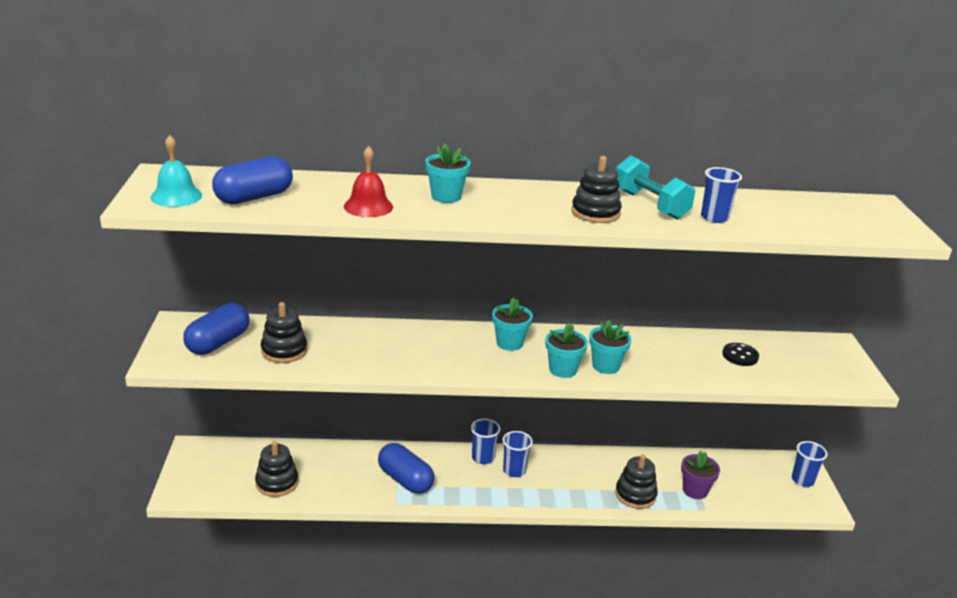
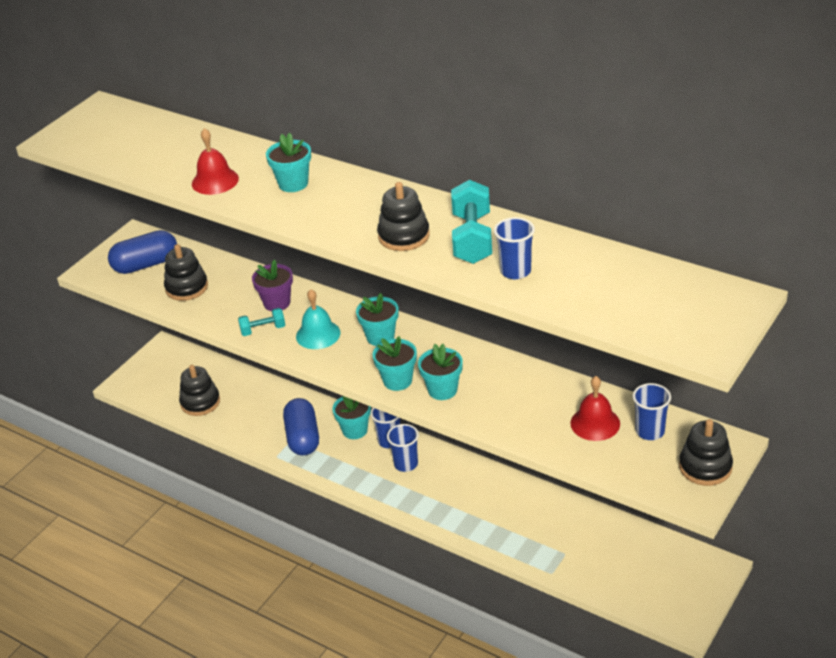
camera: 40 degrees right, 10 degrees up
turquoise bell [150,135,202,207] -> turquoise bell moved to [296,289,341,349]
blue capsule [212,156,293,204] -> none
black stacking toy [615,454,658,509] -> black stacking toy moved to [679,419,733,486]
purple flower pot [681,451,720,499] -> purple flower pot moved to [252,260,293,311]
black button [722,343,759,366] -> red bell [571,376,620,441]
blue cup [792,441,827,487] -> blue cup moved to [633,383,671,440]
none -> turquoise dumbbell [238,308,285,336]
none -> turquoise flower pot [333,396,371,439]

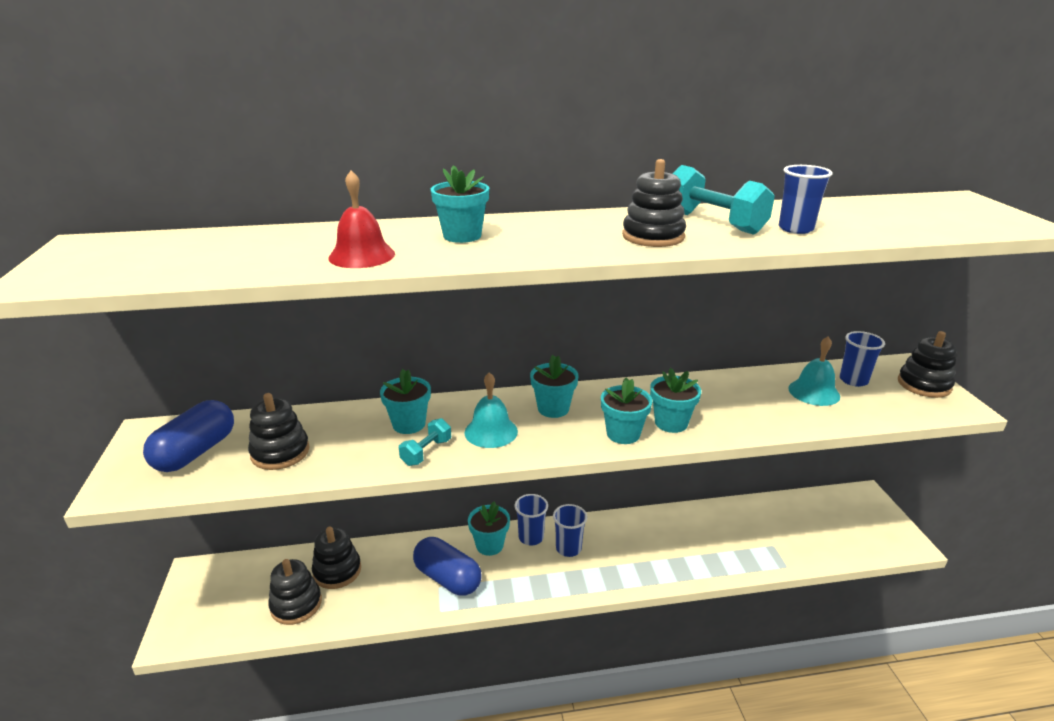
camera: 45 degrees left, 10 degrees down
purple flower pot [252,260,293,311] -> turquoise flower pot [380,369,431,434]
red bell [571,376,620,441] -> turquoise bell [788,337,840,406]
none -> black stacking toy [312,527,361,589]

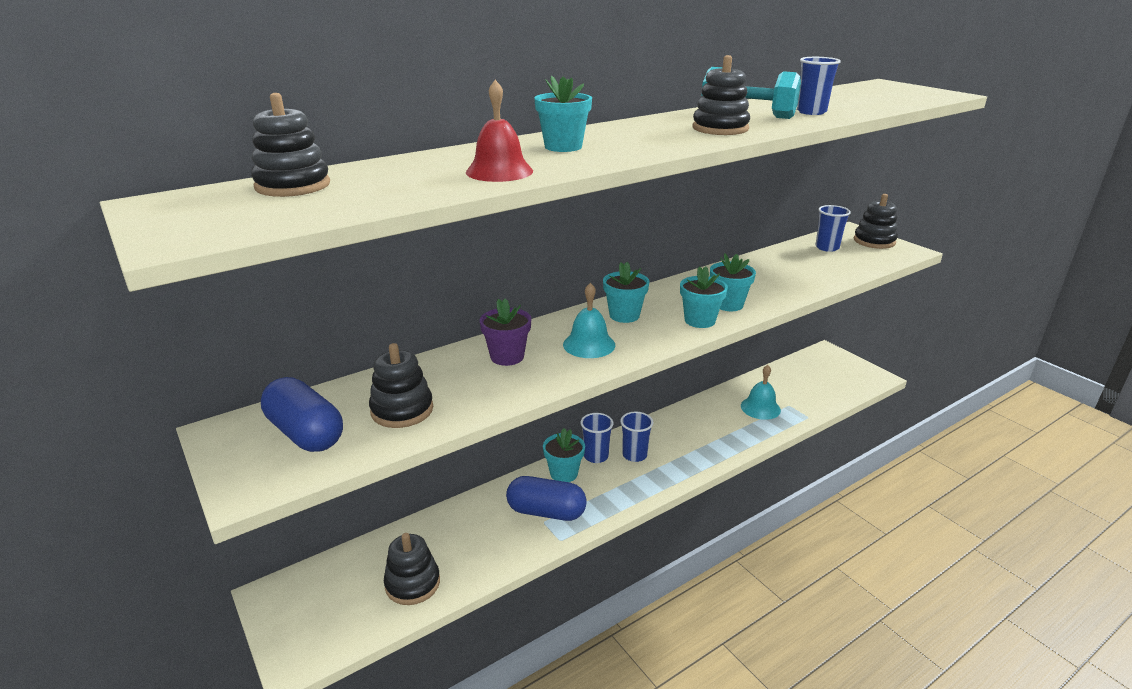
camera: 25 degrees left, 0 degrees up
blue capsule [143,400,234,472] -> blue capsule turned 45 degrees counterclockwise [261,377,343,452]
black stacking toy [312,527,361,589] -> black stacking toy moved to [251,93,330,197]
turquoise flower pot [380,369,431,434] -> purple flower pot [480,298,531,366]
turquoise dumbbell [399,418,451,466] -> none
turquoise bell [788,337,840,406] -> turquoise bell moved to [741,365,781,420]

